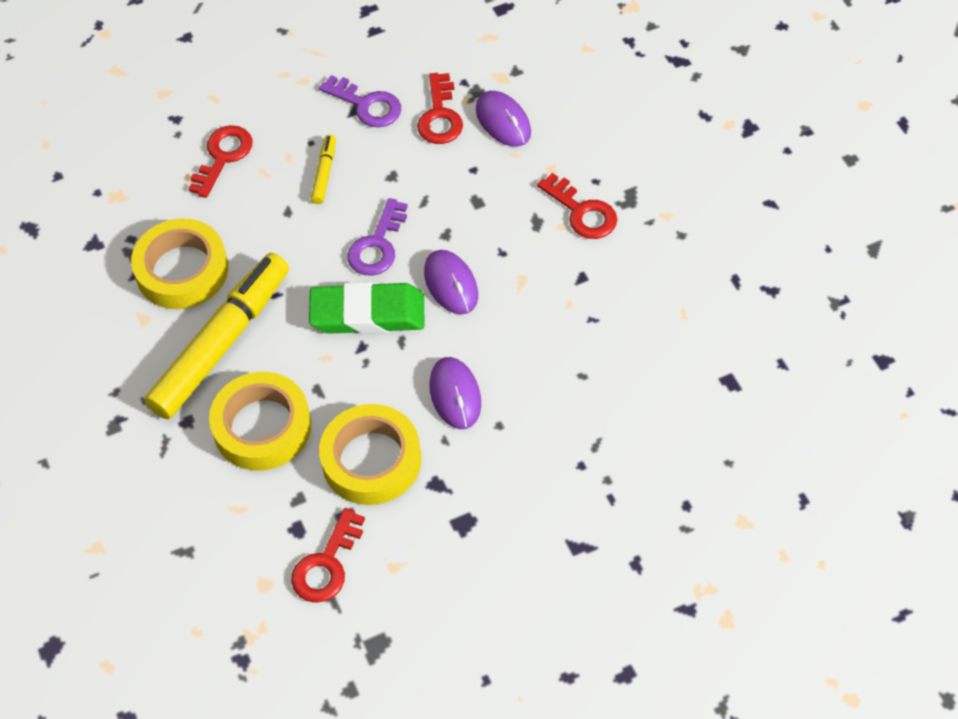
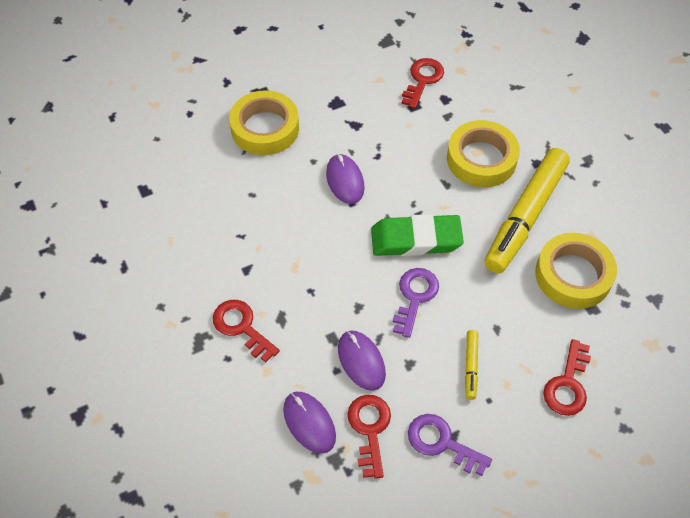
camera: 175 degrees right, 0 degrees up
yellow tape [319,404,421,505] -> yellow tape moved to [229,90,299,155]
purple mouse [424,250,478,314] -> purple mouse moved to [338,330,386,391]

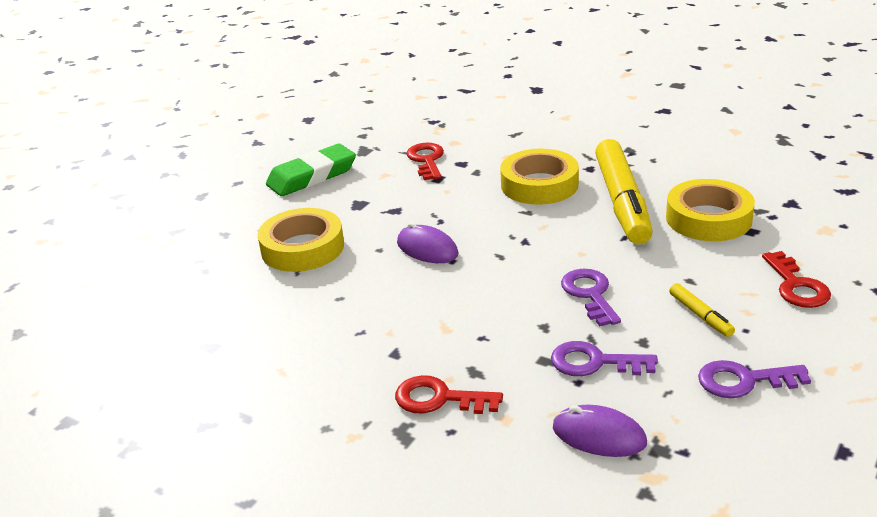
camera: 30 degrees left, 25 degrees down
purple mouse [338,330,386,391] -> purple key [551,341,658,376]
red key [347,395,391,479] -> none
green eraser [371,214,464,256] -> green eraser moved to [266,144,356,196]

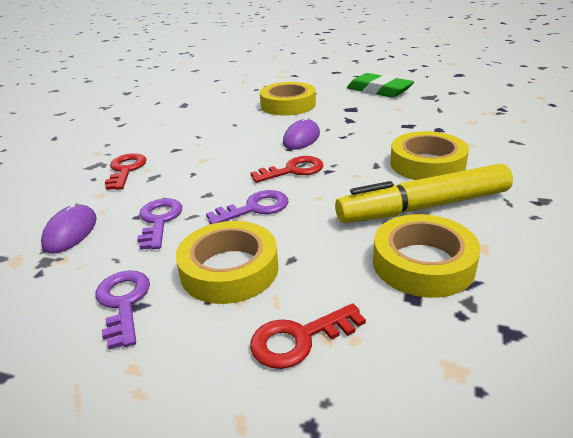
camera: 75 degrees right, 0 degrees up
red key [406,143,444,180] -> red key moved to [250,156,323,183]
yellow marker [669,283,735,337] -> yellow tape [176,221,278,304]

